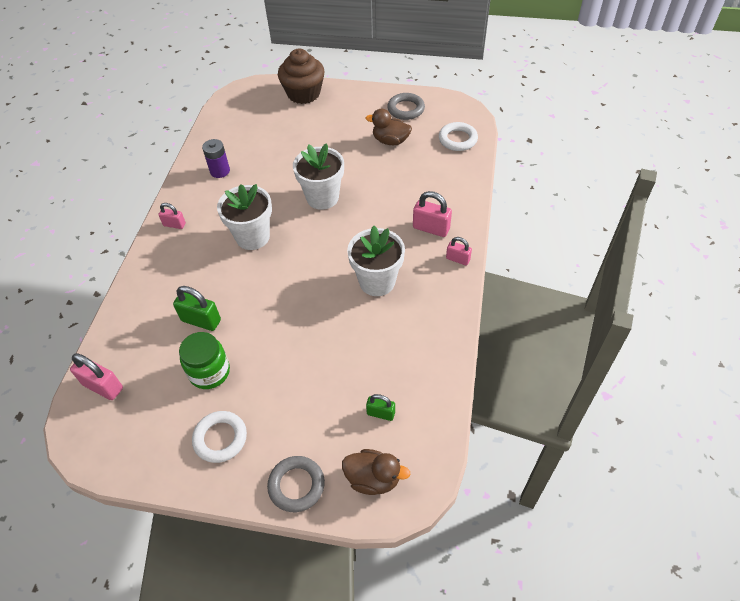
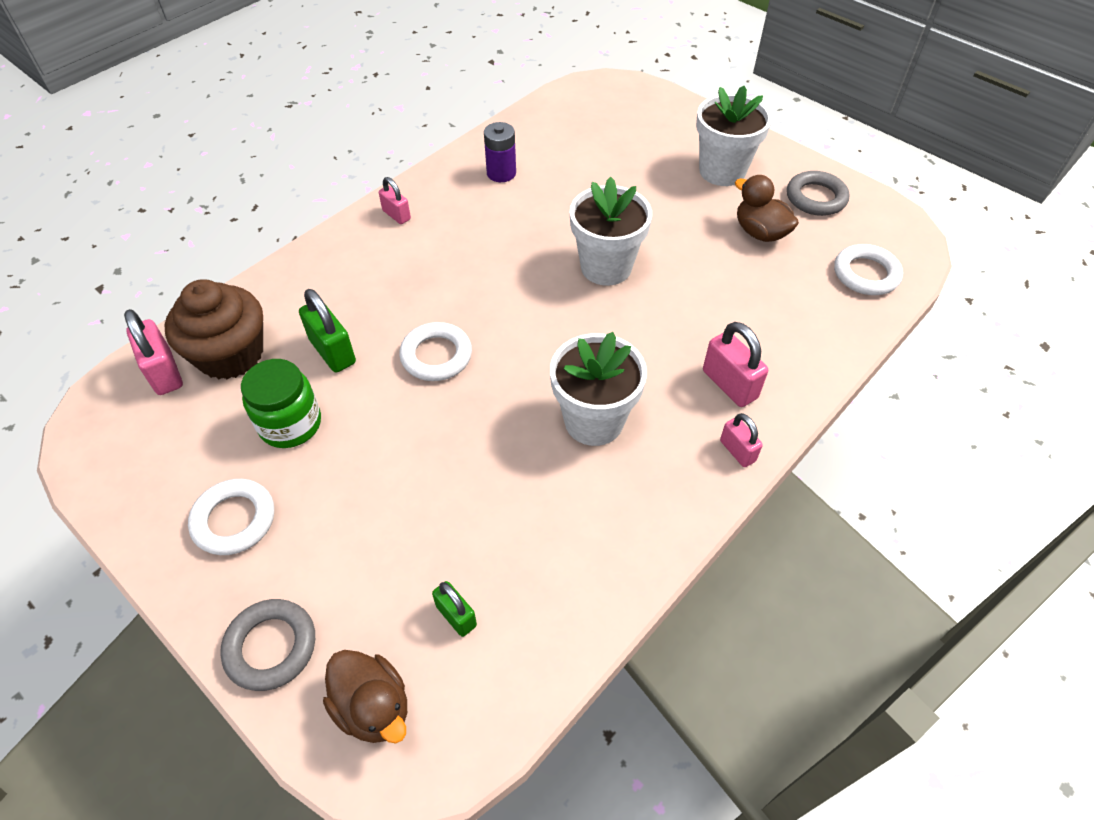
camera: 30 degrees right, 0 degrees up
white flower pot [217,184,272,250] -> white flower pot moved to [696,86,772,186]
brown cupcake [278,49,325,104] -> brown cupcake moved to [165,279,263,379]
none -> white ring [399,322,472,381]

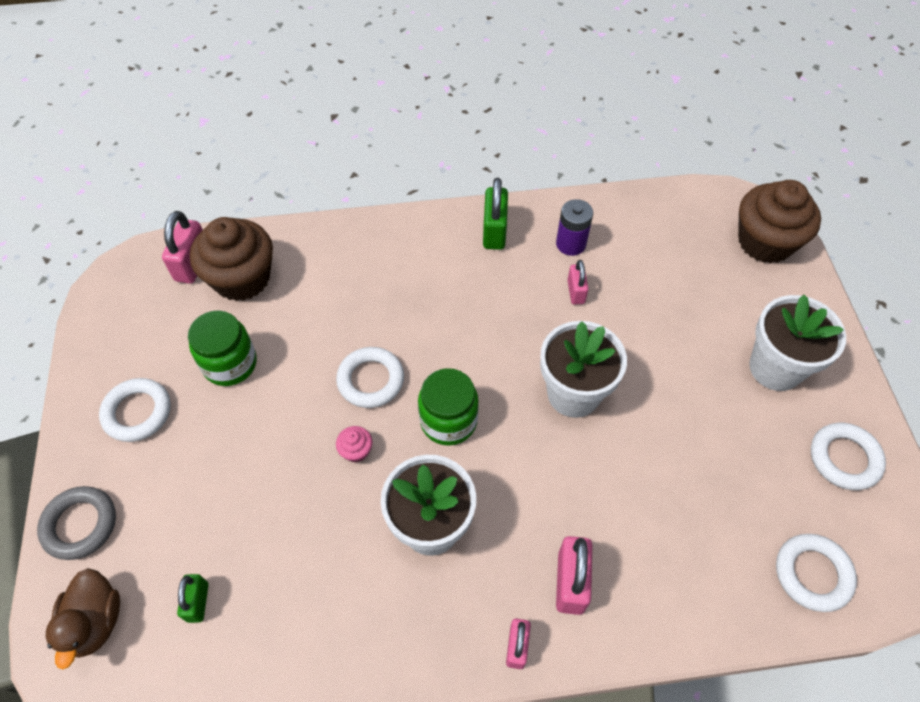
camera: 40 degrees right, 5 degrees up
green padlock [299,289,356,373] -> green padlock moved to [483,178,508,250]
pink padlock [379,177,411,224] -> pink padlock moved to [567,260,589,305]
brown duck [735,175,799,242] -> none
grey ring [787,171,849,216] -> white ring [811,423,886,490]
none -> pink cupcake [336,426,373,463]
none -> green jar [418,368,479,446]
none -> brown cupcake [738,180,821,263]

